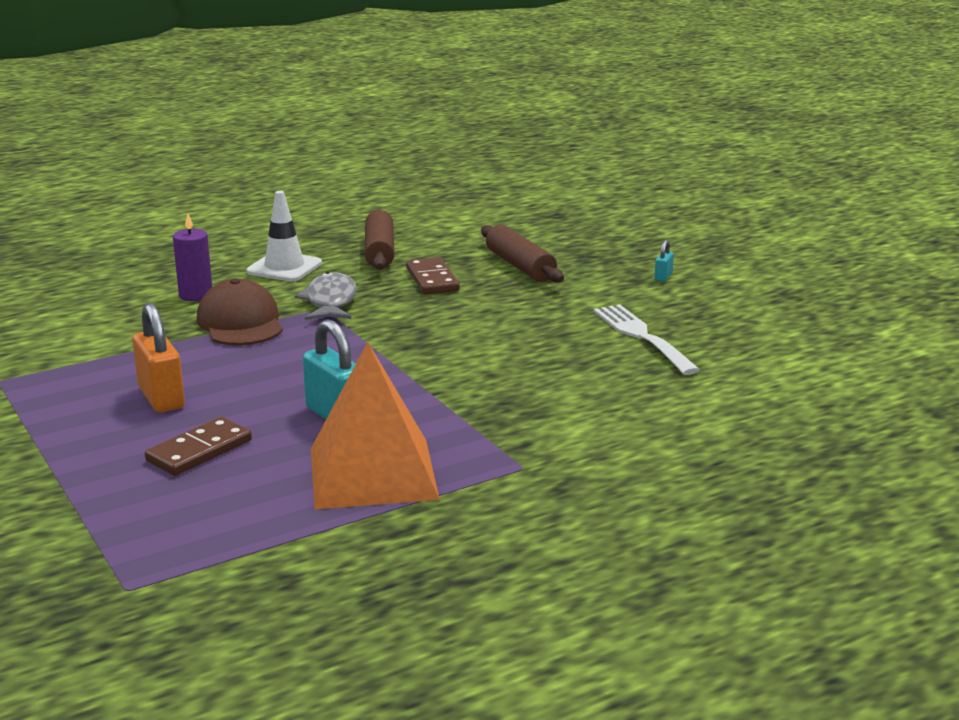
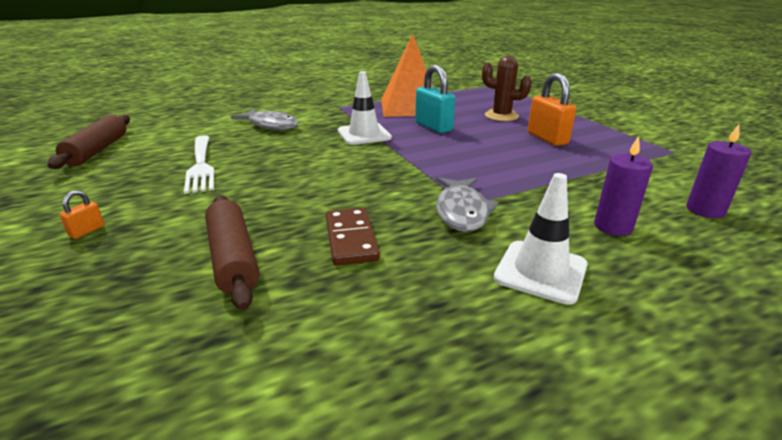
camera: 175 degrees left, 5 degrees up
brown domino [145,417,252,476] -> brown cactus [482,56,532,121]
brown cap [197,278,283,346] -> none
brown rolling pin [365,210,394,270] -> brown rolling pin moved to [47,114,130,169]
turquoise padlock [655,240,674,282] -> orange padlock [60,190,104,239]
none -> grey fish [231,109,298,130]
none -> white traffic cone [338,71,392,145]
none -> purple candle [686,124,752,218]

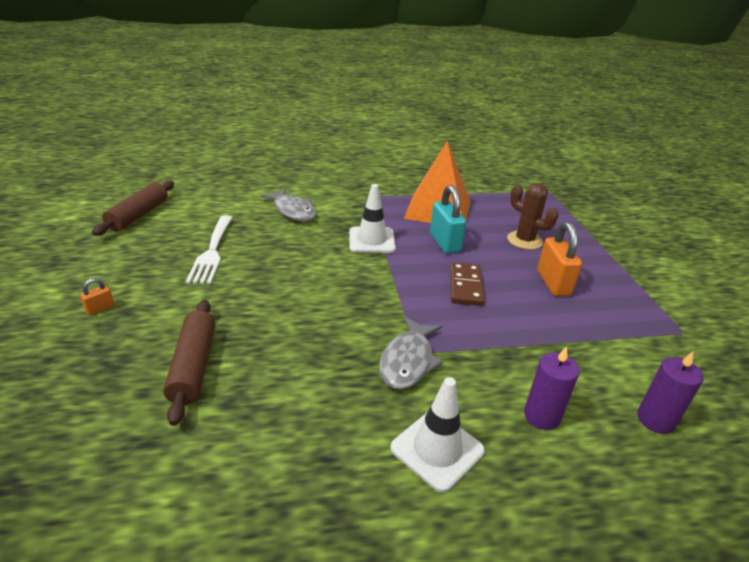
camera: 15 degrees right, 5 degrees up
brown domino [325,208,380,266] -> brown domino moved to [450,262,485,306]

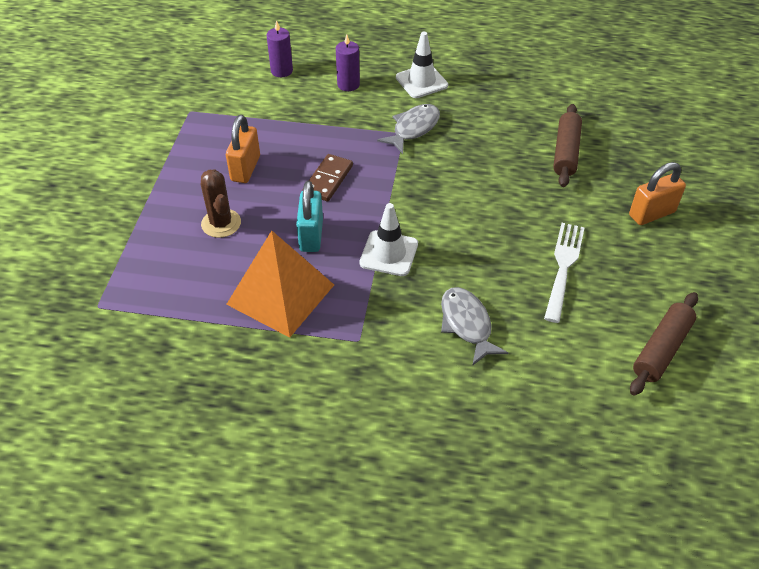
camera: 160 degrees left, 15 degrees up
orange padlock [80,278,114,315] -> orange padlock [629,162,686,225], size x2.12

